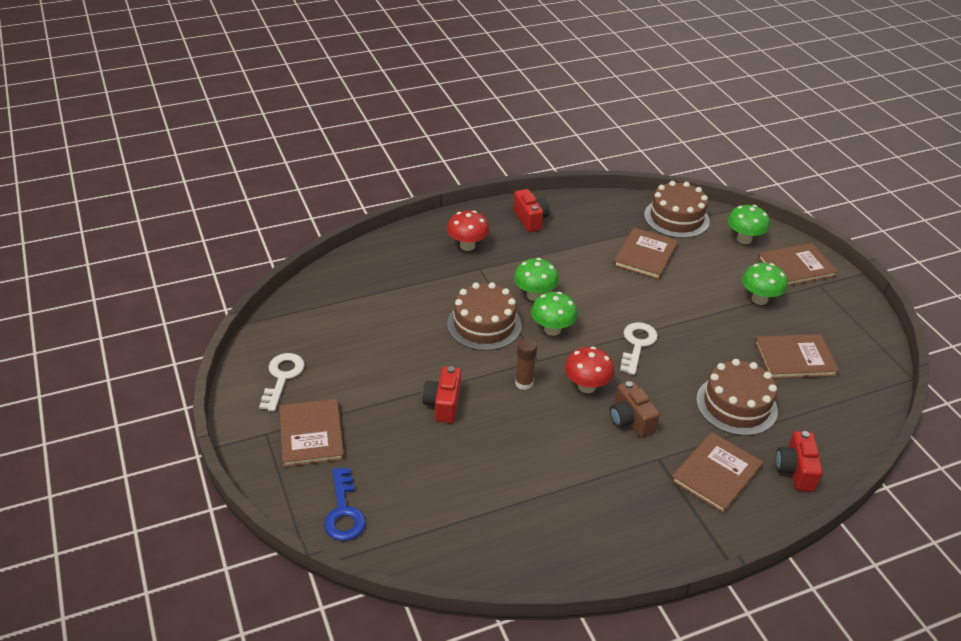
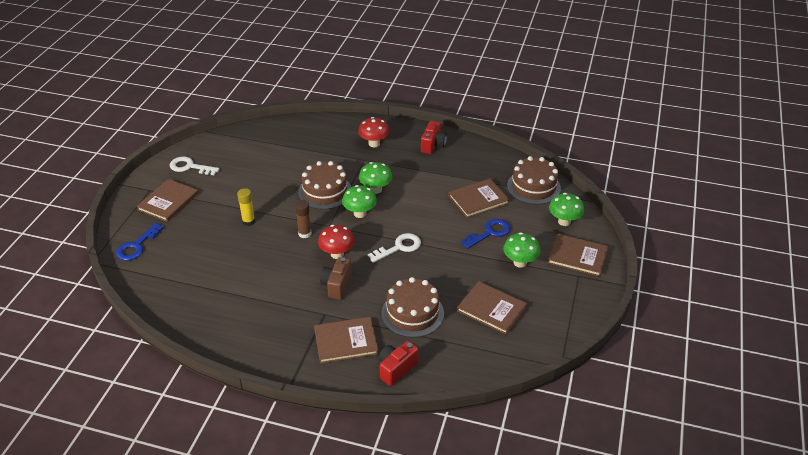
camera: 40 degrees right, 0 degrees up
white key [259,353,305,412] -> white key turned 120 degrees counterclockwise [170,156,219,175]
red camera [422,366,461,423] -> yellow glue stick [237,188,255,226]
none -> blue key [461,219,510,249]

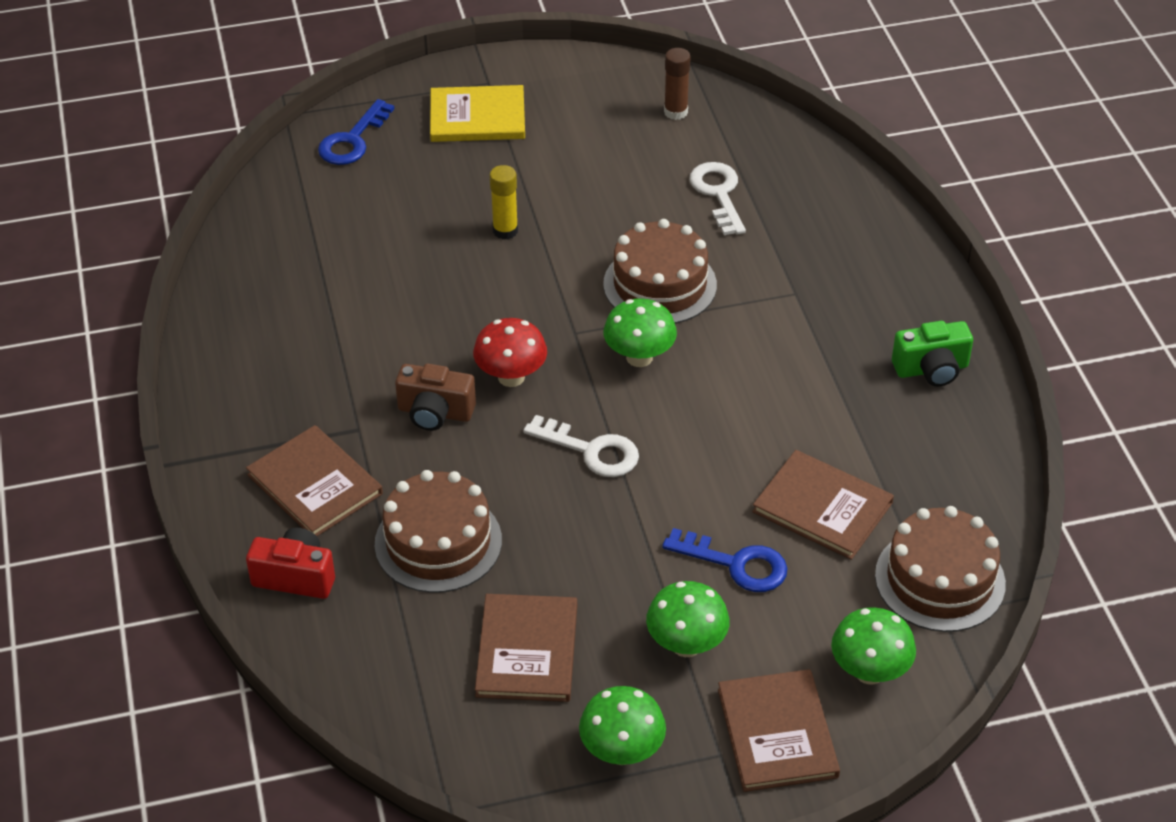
camera: 60 degrees right, 5 degrees up
blue key [116,223,164,261] -> blue key turned 60 degrees counterclockwise [318,99,394,165]
brown book [136,179,199,222] -> yellow book [430,85,525,142]
white key [170,156,219,175] -> white key moved to [689,162,746,235]
brown glue stick [295,200,311,238] -> brown glue stick moved to [664,48,691,120]
brown camera [320,257,352,300] -> brown camera turned 150 degrees counterclockwise [395,364,476,431]
red mushroom [358,117,390,147] -> none
green mushroom [359,162,392,194] -> green mushroom moved to [579,686,666,765]
red camera [421,121,447,154] -> green camera [892,321,973,387]

